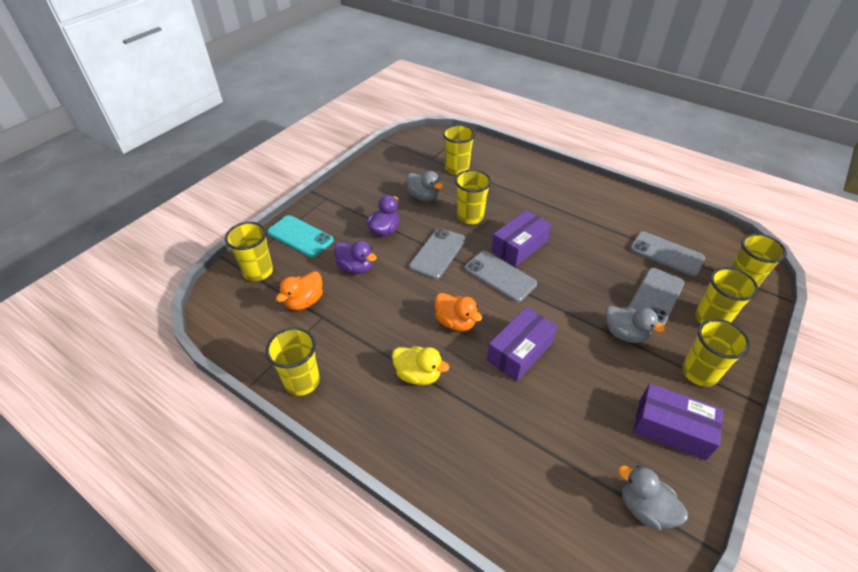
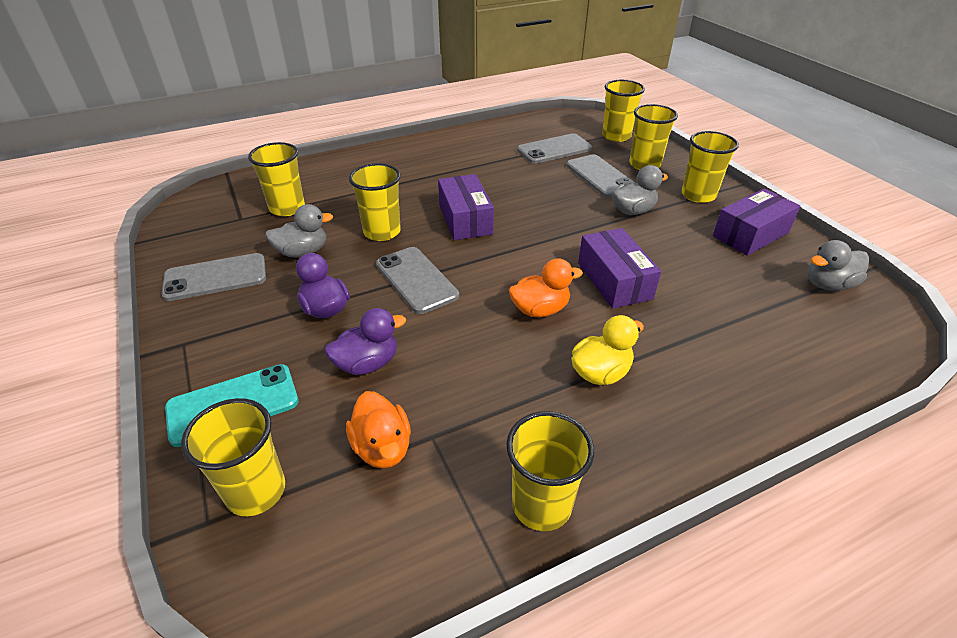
camera: 60 degrees left, 5 degrees down
grey phone [464,251,537,302] -> grey phone moved to [162,253,266,301]

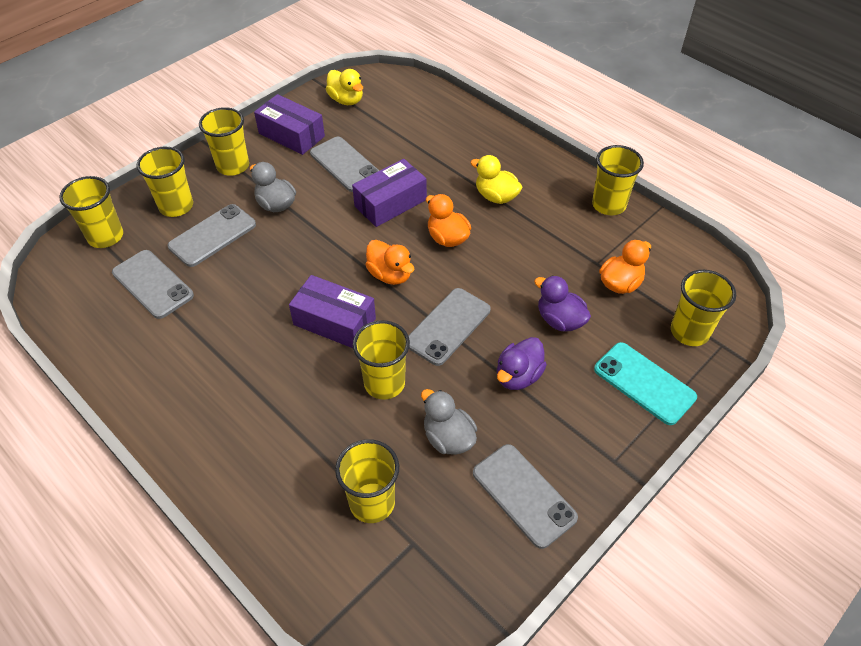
camera: 110 degrees left, 10 degrees up
purple box [438,174,494,240] -> purple box turned 60 degrees clockwise [289,275,376,348]
grey duck [807,240,869,291] -> yellow duck [326,69,363,105]
none -> grey phone [310,137,379,192]
none -> orange duck [365,240,414,285]

